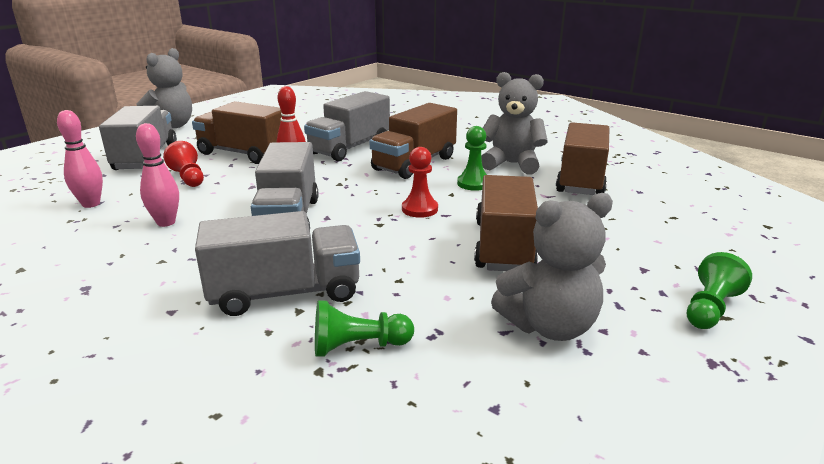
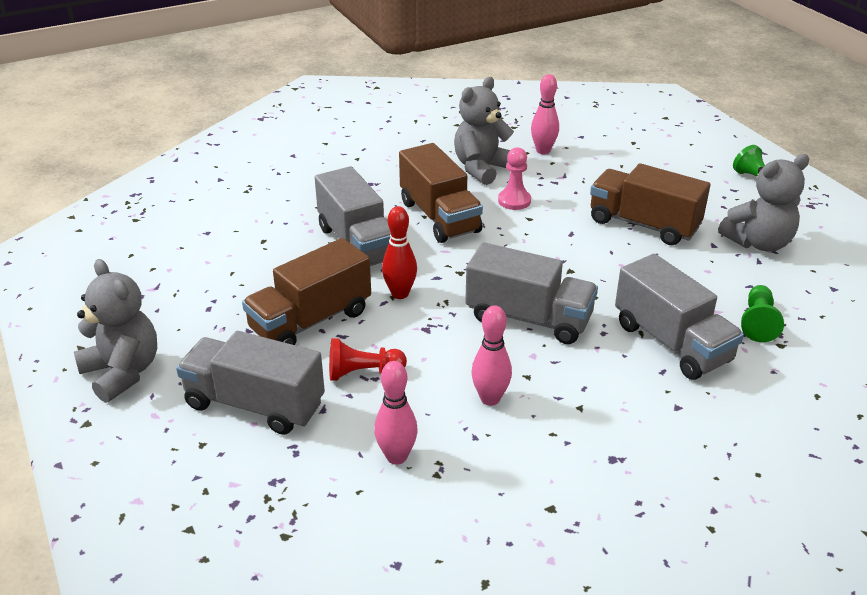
camera: 65 degrees left, 10 degrees up
grey truck [195,211,360,316] -> grey truck turned 135 degrees clockwise [615,254,744,380]
red pawn [402,147,438,218] -> none
green pawn [457,126,487,191] -> pink pawn [498,147,531,210]
grey teddy bear [491,193,613,341] -> grey teddy bear turned 60 degrees clockwise [718,154,809,252]
brown truck [556,122,609,195] -> pink bowling pin [531,74,559,154]

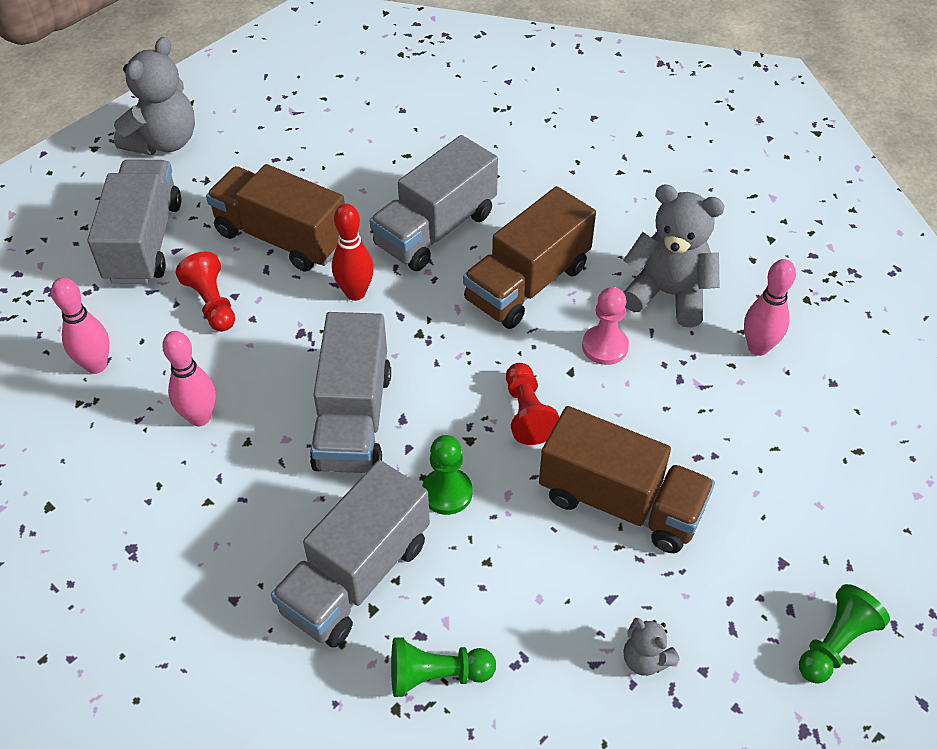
camera: 70 degrees right, 15 degrees up
brown truck [590,163,710,245] -> brown truck turned 105 degrees clockwise [539,406,715,553]
grey teddy bear [718,154,809,252] -> grey teddy bear [623,618,680,676], size x0.49
none -> green pawn [422,435,473,515]
none -> red pawn [506,363,559,445]

